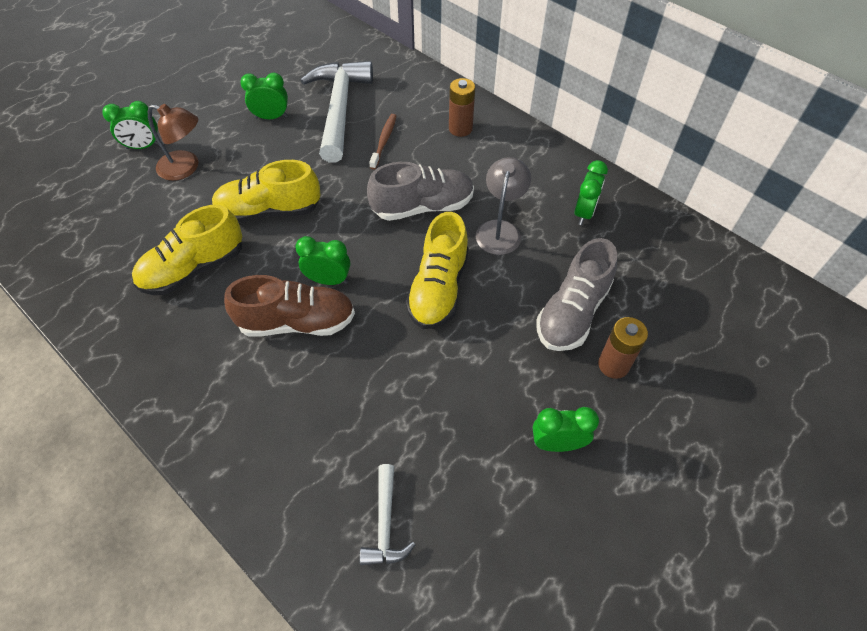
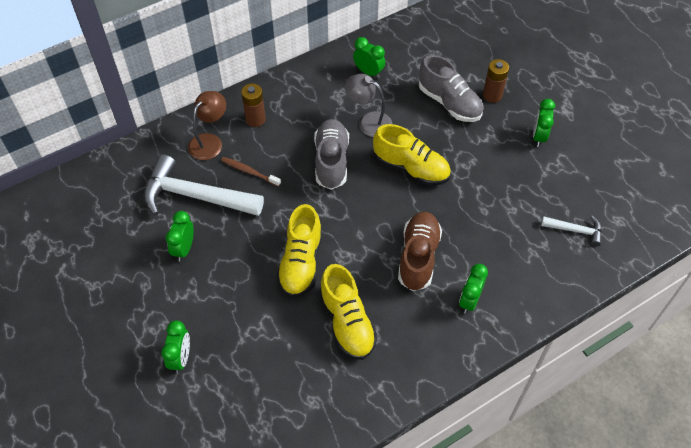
camera: 75 degrees left, 0 degrees up
brown lamp [148,104,198,181] -> brown lamp moved to [188,91,226,160]
green clock [295,236,350,285] -> green clock moved to [459,264,488,314]

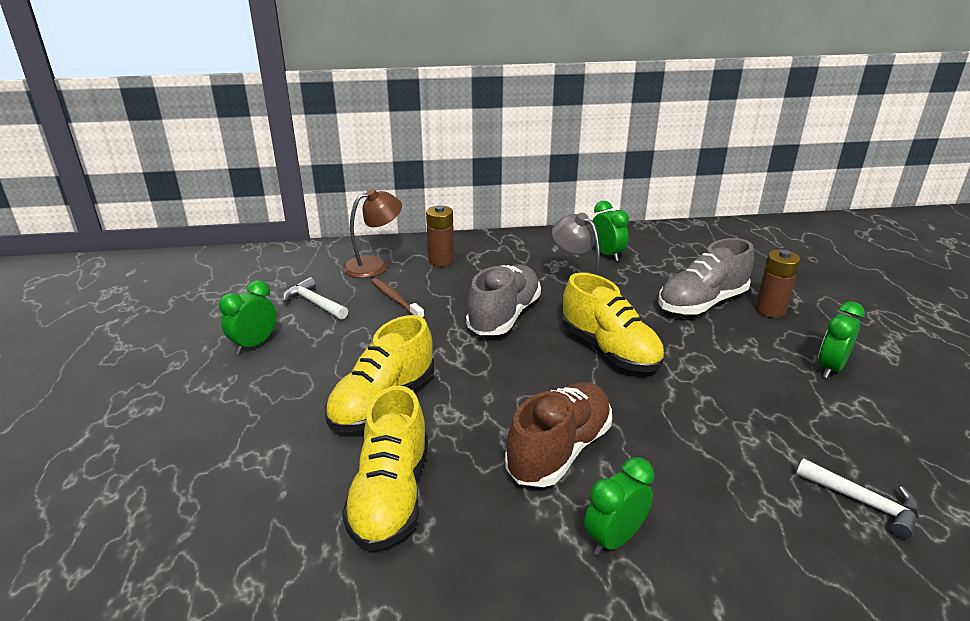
camera: 25 degrees right, 25 degrees down
white hammer [144,154,264,216] -> white hammer [283,277,348,320], size x0.48
green clock [161,320,190,374] -> none
grey shoe [419,55,483,122] -> grey shoe turned 75 degrees clockwise [658,238,754,314]

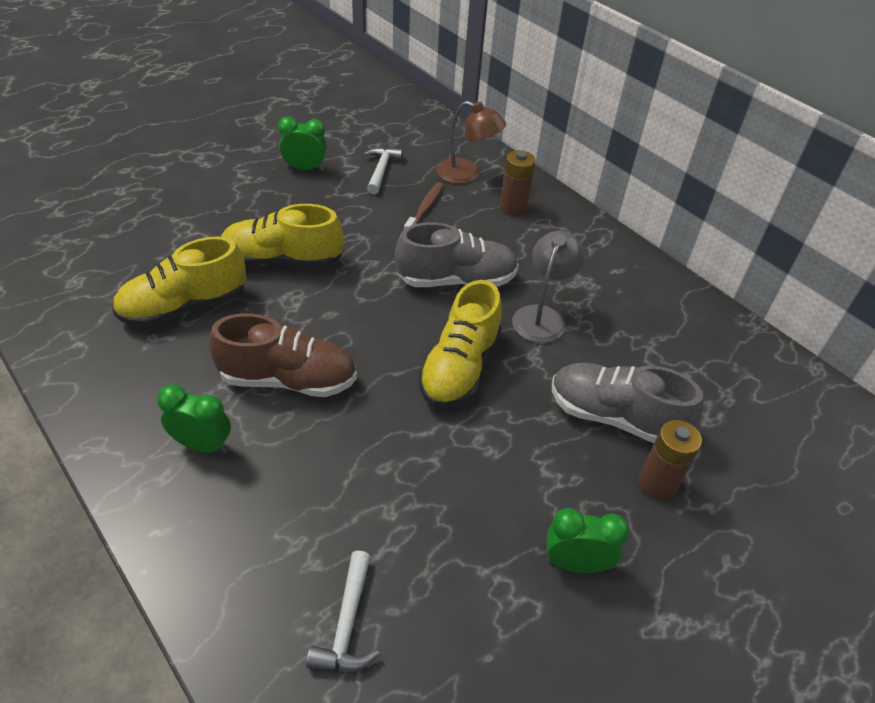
camera: 55 degrees right, 15 degrees up
green clock [592,201,629,261] -> none

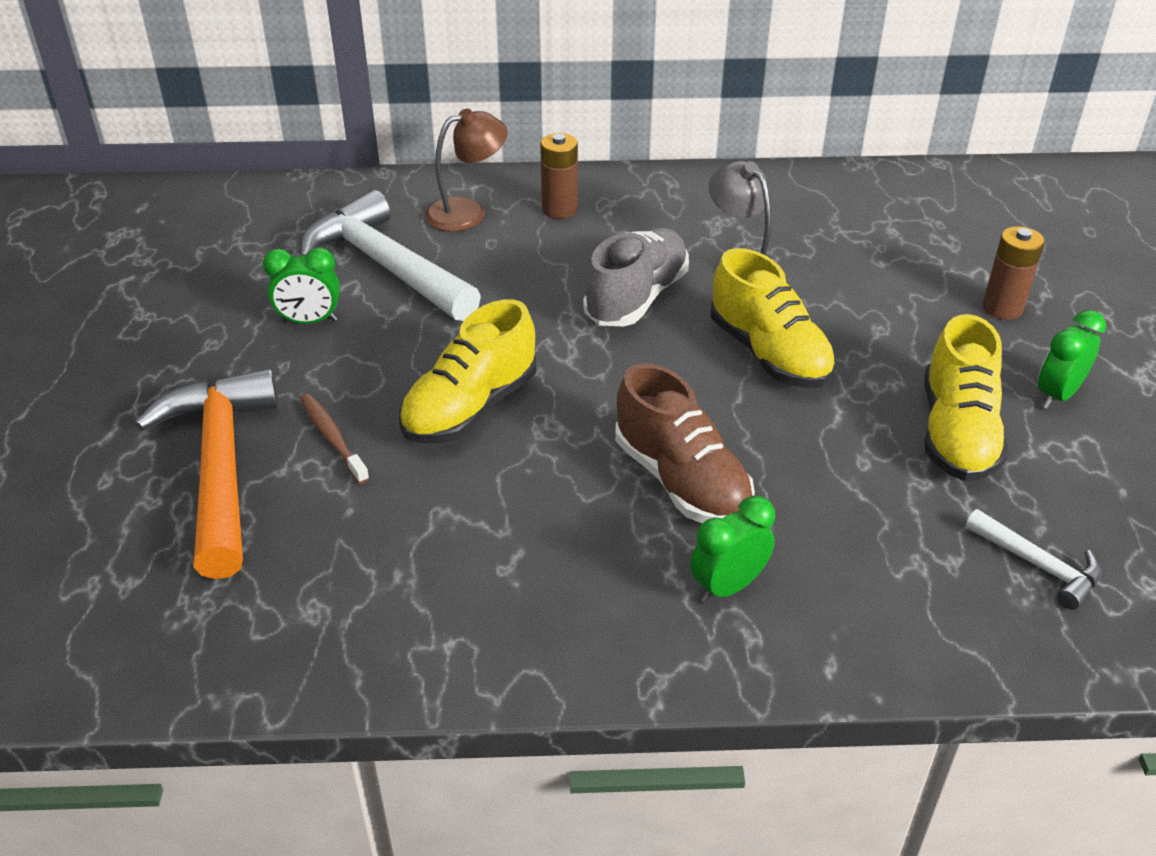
camera: 50 degrees left, 5 degrees down
yellow shoe [112,236,246,327] -> yellow shoe moved to [924,314,1008,481]
brown shoe [209,313,357,397] -> brown shoe turned 105 degrees clockwise [615,363,755,523]
green clock [278,117,327,171] -> green clock turned 135 degrees counterclockwise [263,247,340,324]
white hammer [363,147,403,195] -> white hammer [300,190,481,321], size x2.07
brown toothbrush [404,182,443,229] -> brown toothbrush moved to [300,394,370,484]
grey shoe [552,363,703,443] -> none
none -> orange hammer [135,368,279,579]

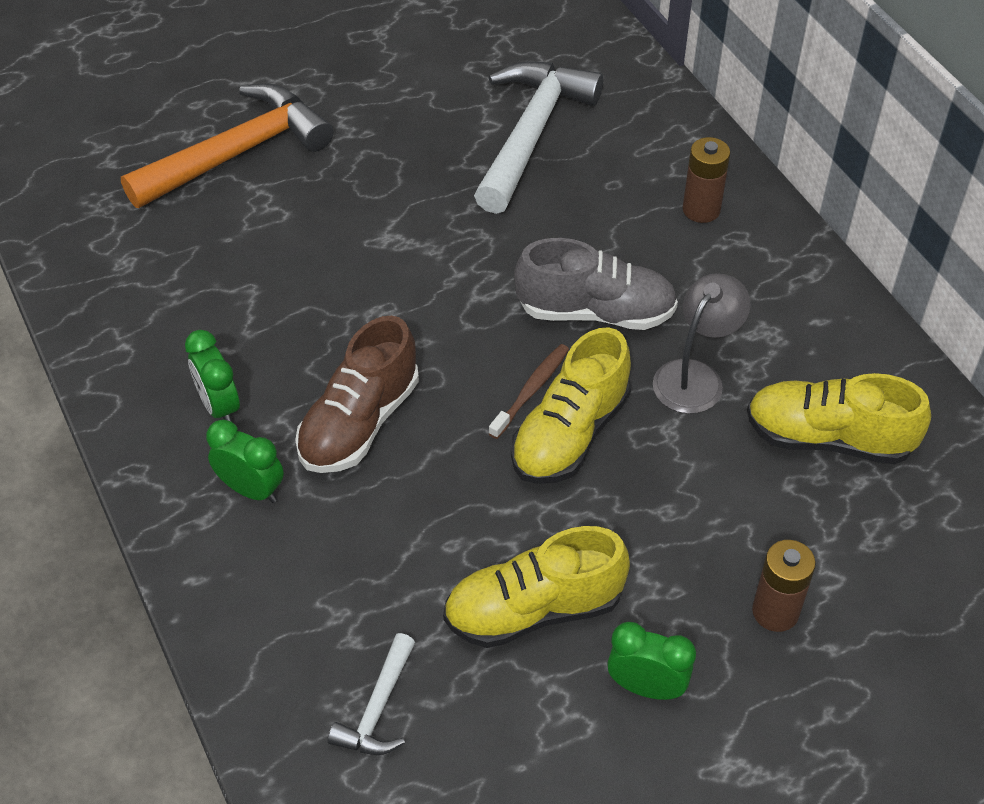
camera: 65 degrees right, 10 degrees up
green clock [263,247,340,324] -> green clock moved to [185,330,240,422]
brown toothbrush [300,394,370,484] -> brown toothbrush moved to [488,344,569,439]
yellow shoe [399,299,536,443] -> yellow shoe moved to [747,373,931,464]
brown lamp [425,108,508,232] -> none

